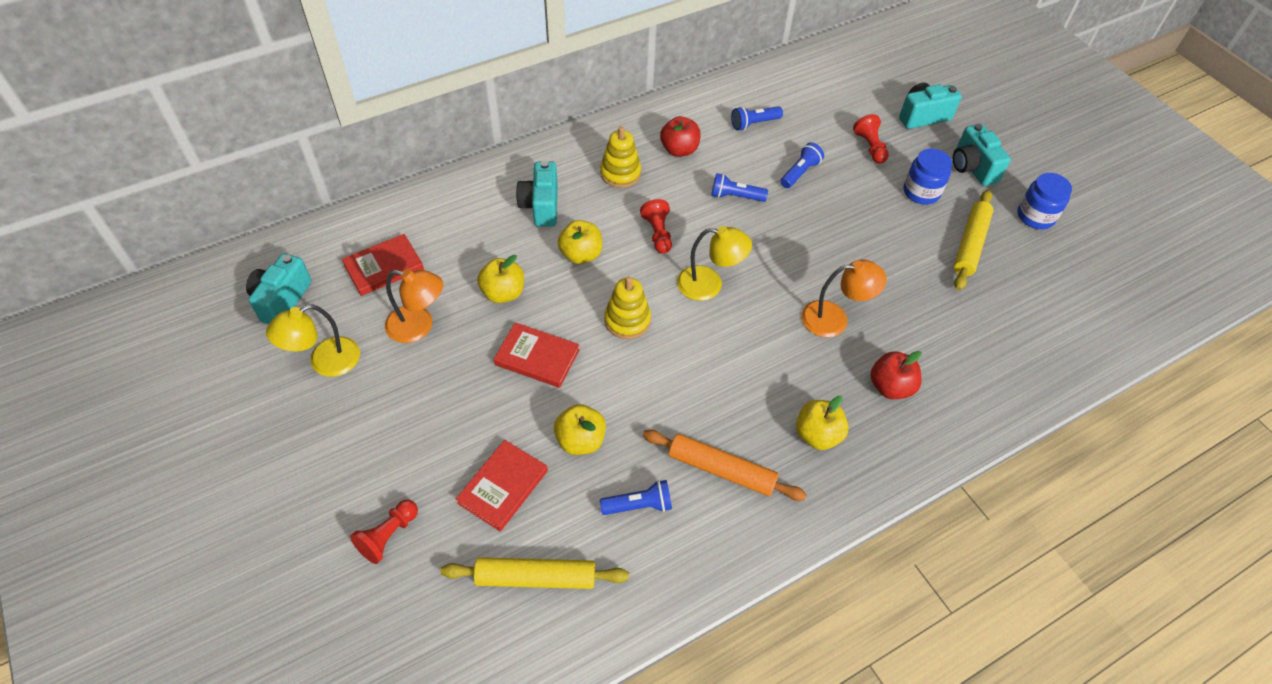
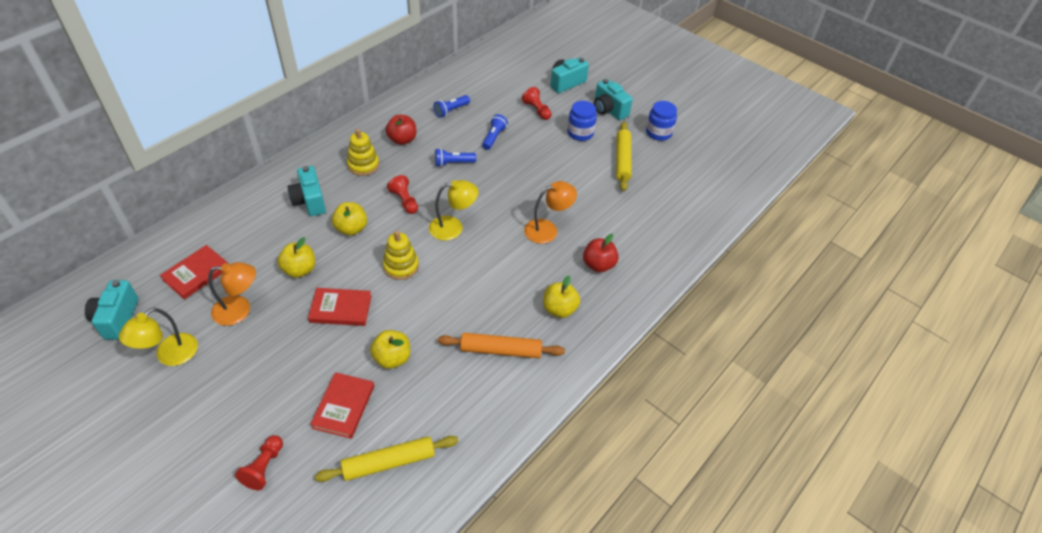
camera: 20 degrees left, 5 degrees down
blue flashlight [600,480,672,515] -> none

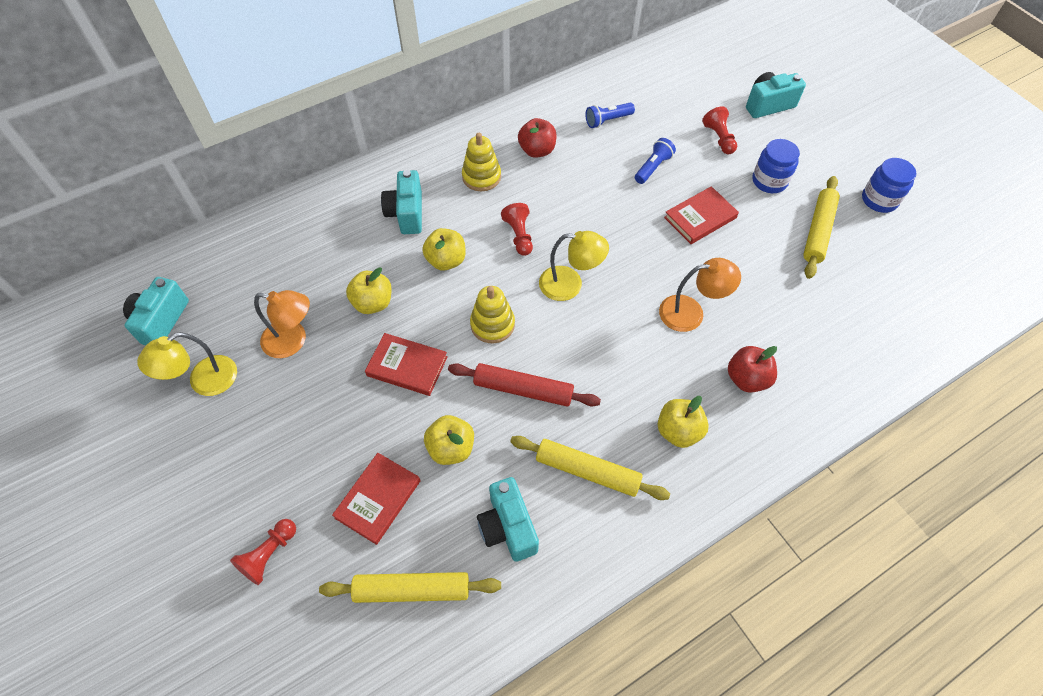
camera: 20 degrees right, 10 degrees up
red book [160,245,229,299] -> red book moved to [664,186,739,244]
blue flashlight [435,148,476,167] -> none
orange rolling pin [438,333,565,358] -> yellow rolling pin [510,436,670,500]
turquoise camera [594,79,633,120] -> turquoise camera moved to [477,477,539,562]
none -> red rolling pin [448,363,601,407]

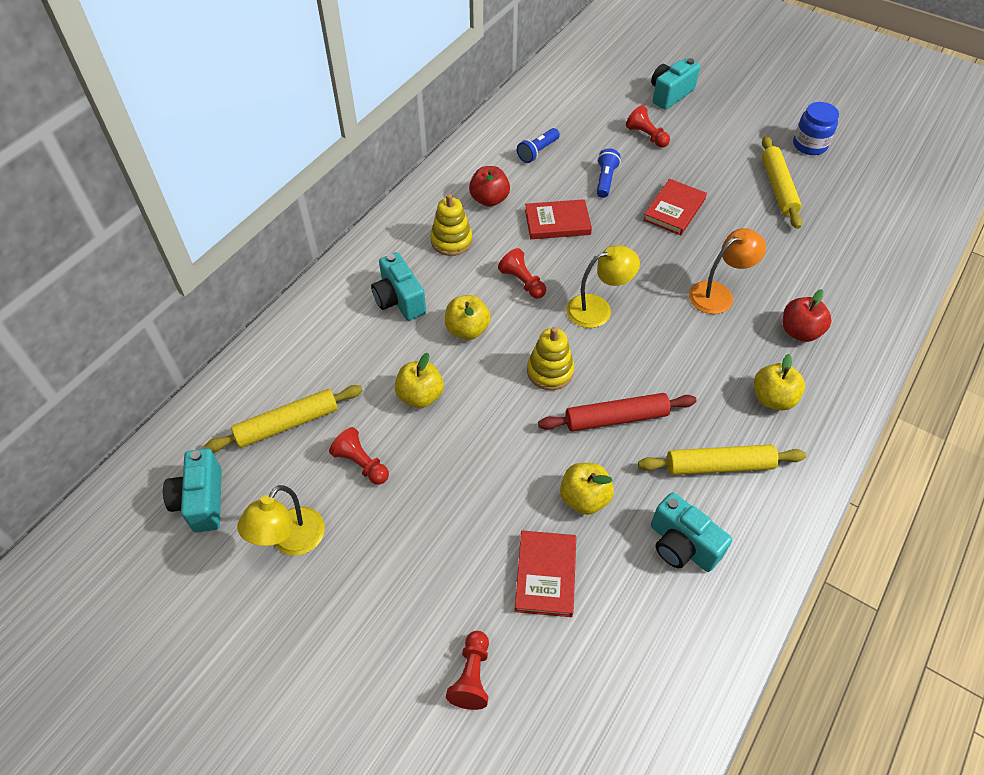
camera: 25 degrees left, 5 degrees down
orange lamp [254,290,310,358] -> red pawn [329,427,389,485]
yellow rolling pin [319,572,501,603] -> yellow rolling pin moved to [204,385,363,452]
red book [365,333,448,396] -> red book moved to [525,199,592,239]
blue jar [752,139,800,193] -> none

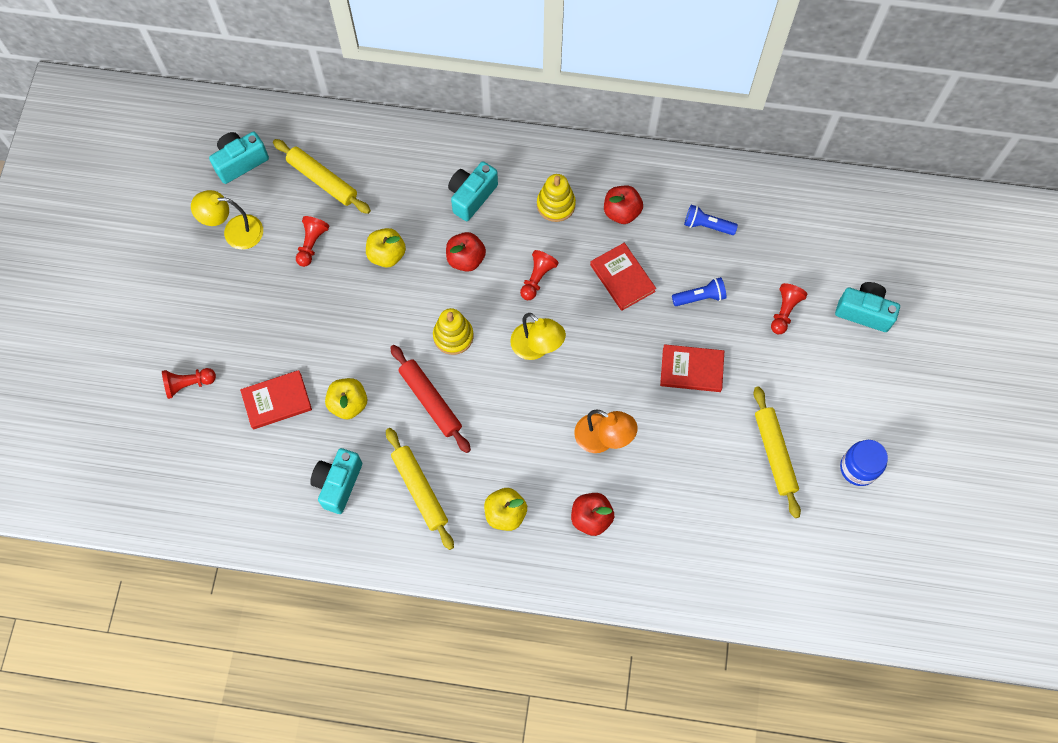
camera: 65 degrees right, 15 degrees up
yellow apple [445,295,491,340] -> red apple [446,232,486,272]
yellow rolling pin [762,136,802,229] -> yellow rolling pin turned 75 degrees counterclockwise [754,386,801,518]

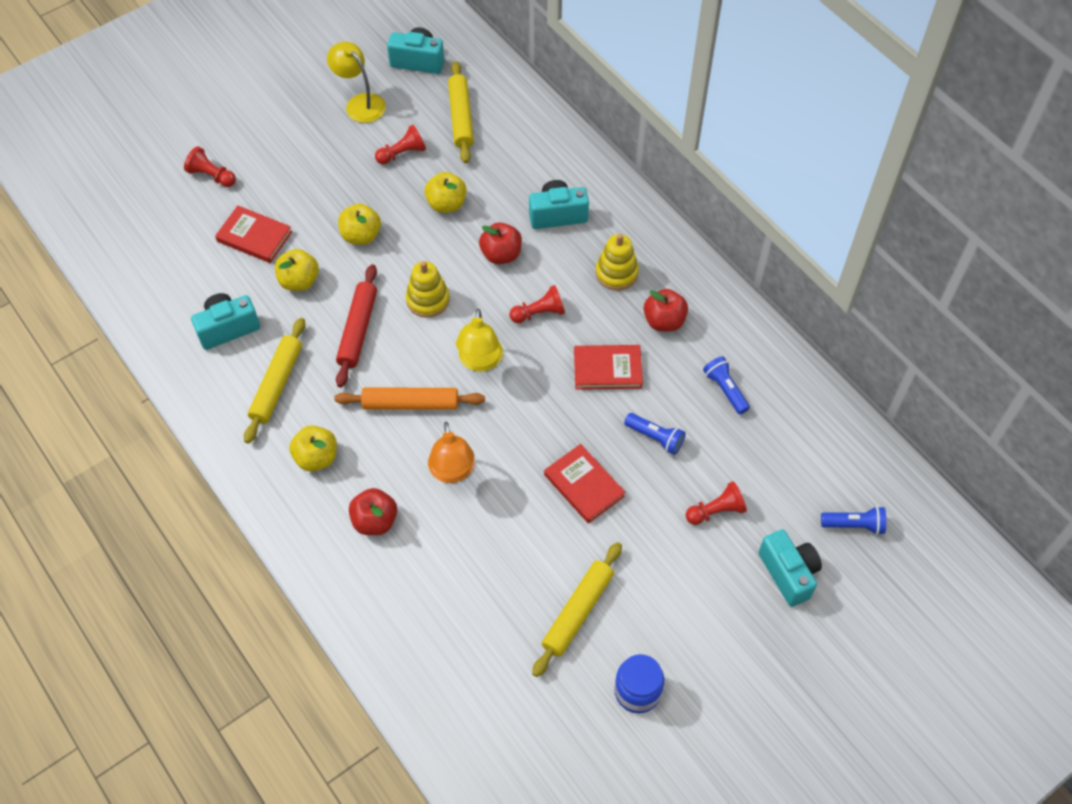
camera: 45 degrees right, 10 degrees down
red book [590,243,656,311] -> red book turned 75 degrees clockwise [574,345,643,390]
none -> orange rolling pin [334,388,485,410]
none -> yellow apple [338,203,381,245]
none -> blue flashlight [821,506,886,535]

